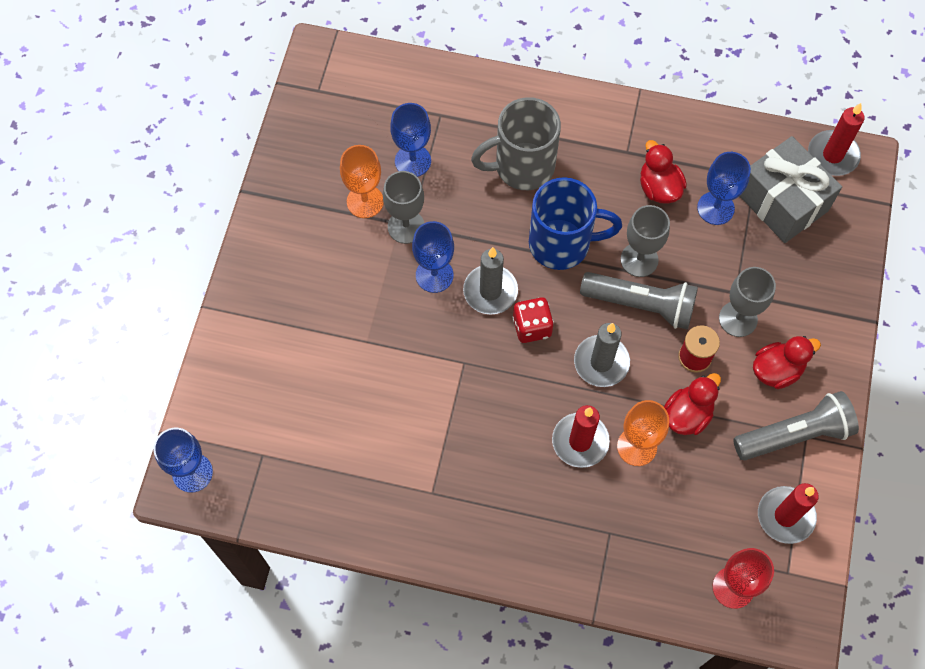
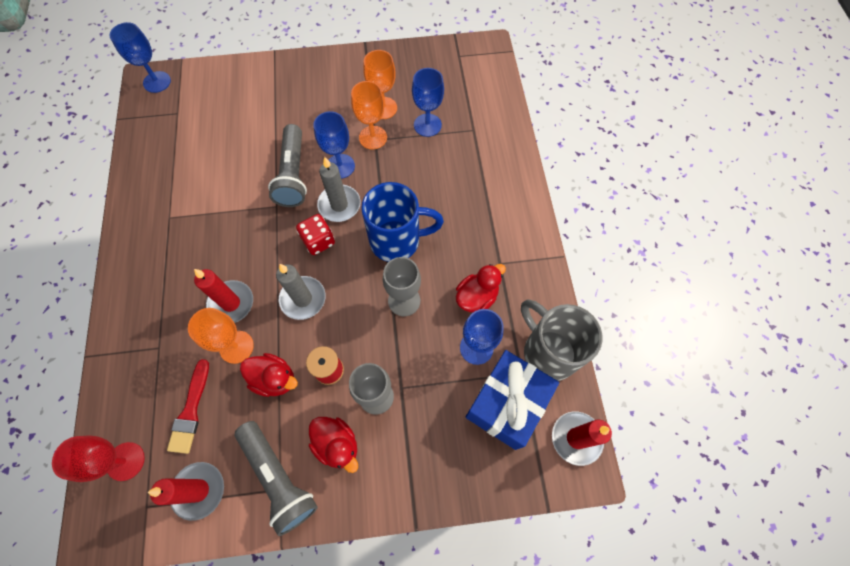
camera: 70 degrees right, 0 degrees up
grey goblet [383,171,424,244] -> orange goblet [351,81,387,149]
grey mug [471,97,561,190] -> grey mug moved to [521,299,602,381]
blue mug [529,177,622,270] -> blue mug turned 75 degrees counterclockwise [361,182,444,262]
grey flashlight [580,272,698,330] -> grey flashlight moved to [268,124,307,207]
grey gift [740,136,842,243] -> blue gift [466,350,559,450]
none -> red brush [167,359,209,454]

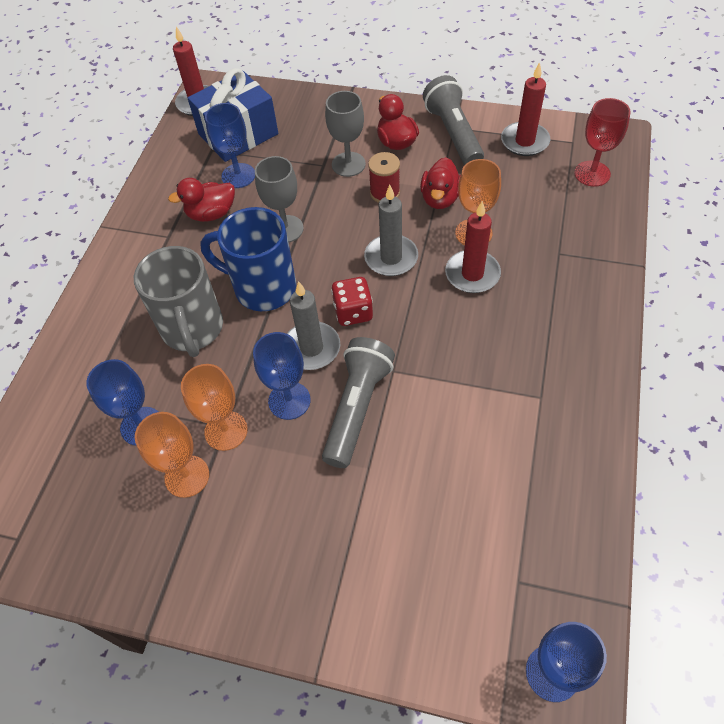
camera: 155 degrees left, 10 degrees down
red brush [167,359,209,454] -> none
red duck [240,353,298,397] -> red duck turned 120 degrees counterclockwise [420,157,461,209]
grey mug [521,299,602,381] -> grey mug moved to [134,246,223,357]

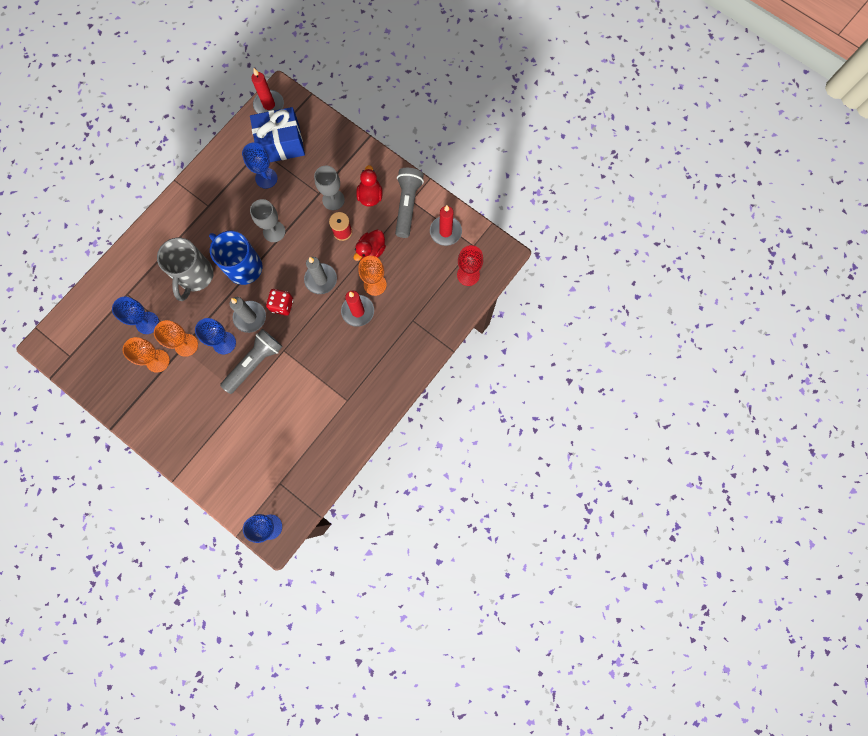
camera: 20 degrees right, 20 degrees up
red duck [168,178,235,222] -> none

